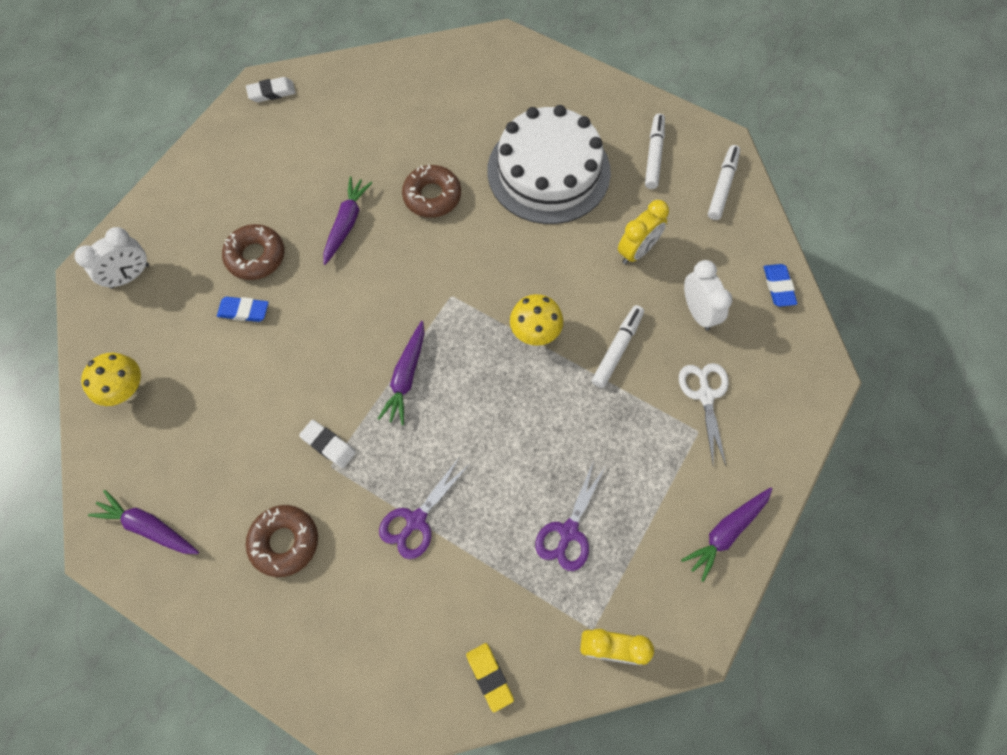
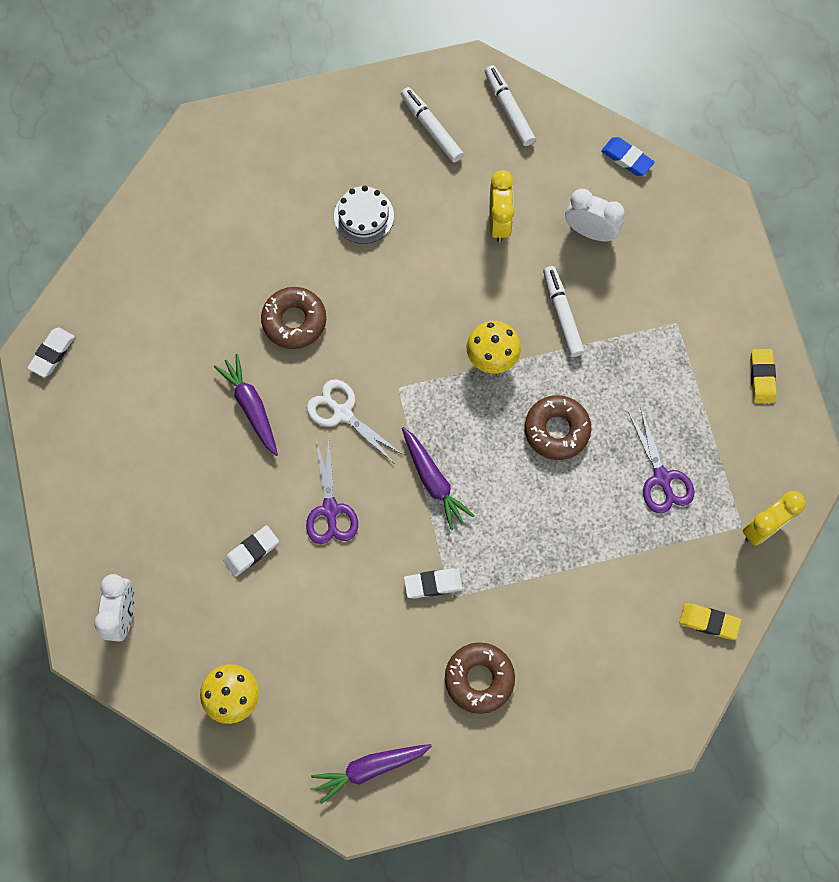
camera: 45 degrees left, 5 degrees up
blue eraser [217,297,269,322] -> white eraser [223,526,279,576]
brown donut [222,224,285,280] -> brown donut moved to [524,395,591,460]
purple scissors [379,458,470,559] -> purple scissors moved to [306,437,358,544]
white cake [487,105,611,224] -> white cake [334,186,394,244], size x0.45
white scissors [679,363,729,466] -> white scissors moved to [307,379,403,463]
purple carrot [681,487,772,582] -> yellow eraser [750,349,776,403]

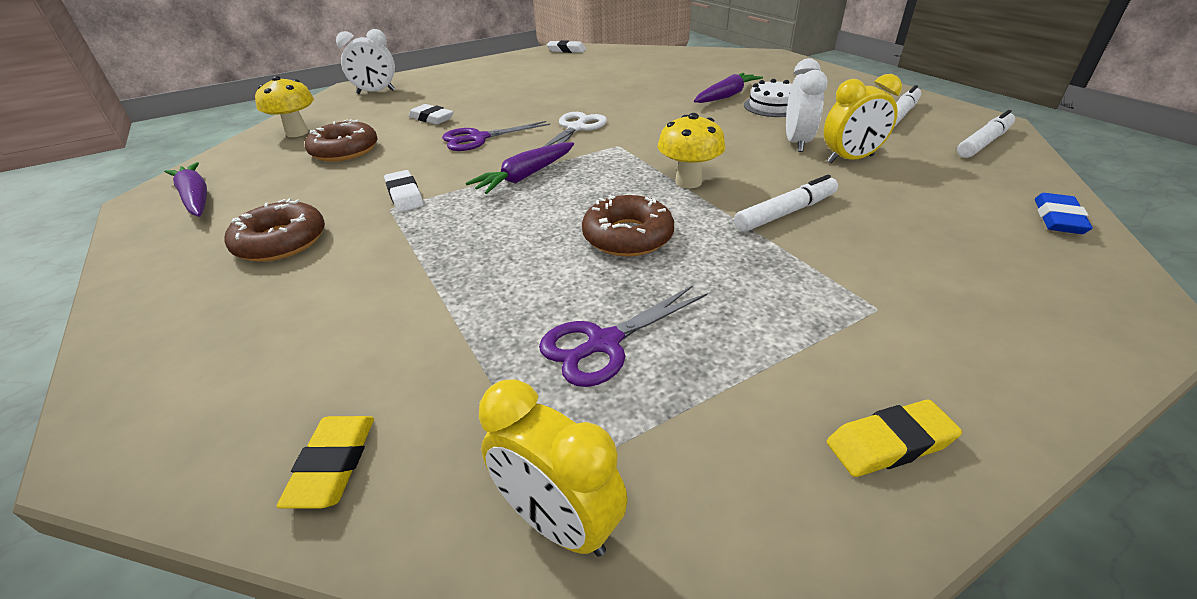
camera: 75 degrees right, 35 degrees down
purple carrot [214,354,278,456] -> purple carrot moved to [694,73,763,103]
brown donut [261,287,326,349] -> brown donut moved to [305,119,378,162]
white clock [565,189,625,241] -> white clock moved to [786,58,828,152]

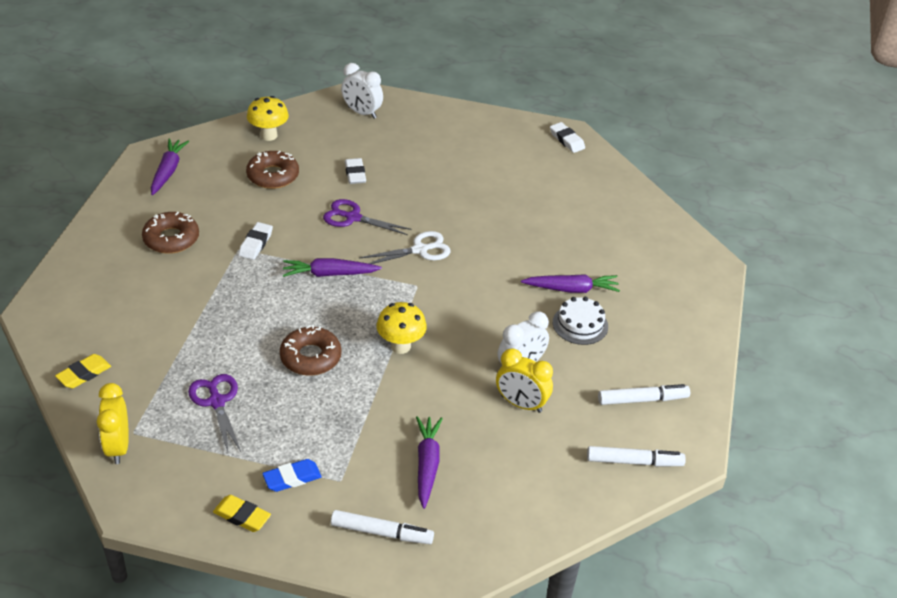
camera: 40 degrees right, 5 degrees up
purple scissors [539,285,708,387] -> purple scissors turned 60 degrees clockwise [188,374,241,452]
white marker [734,175,838,232] -> white marker moved to [331,510,434,544]
blue eraser [1035,193,1093,234] -> blue eraser moved to [262,459,322,492]
none -> purple carrot [416,416,443,509]

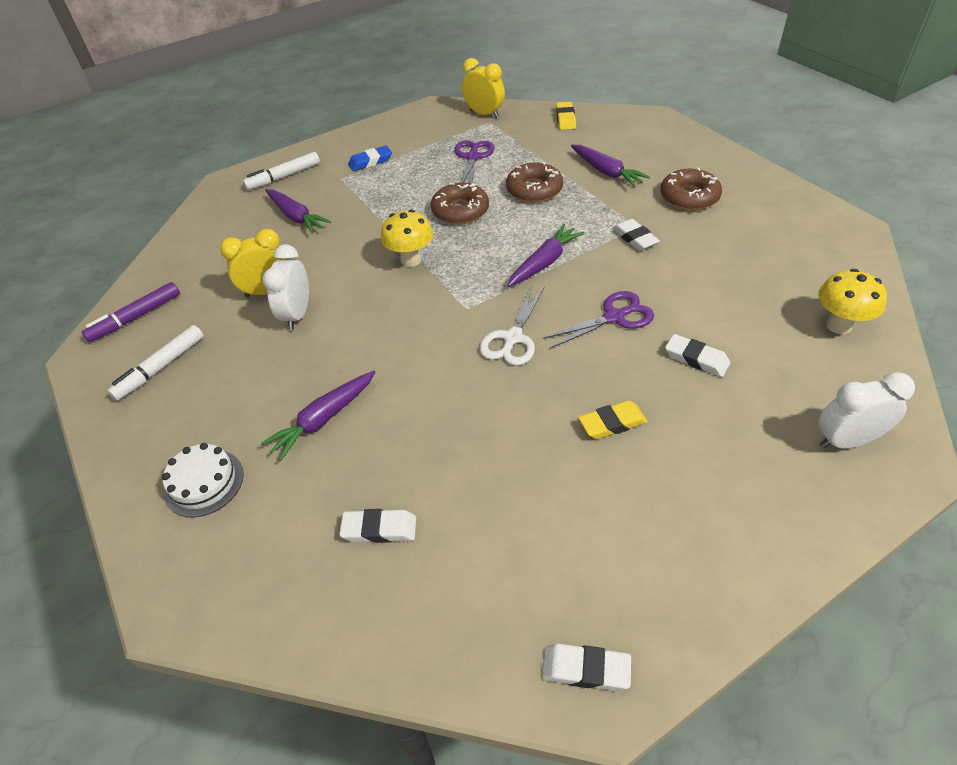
camera: 140 degrees right, 5 degrees up
purple carrot [151,139,189,195] -> purple carrot moved to [571,145,650,187]
purple scissors [188,374,241,452] -> purple scissors turned 105 degrees counterclockwise [454,141,494,184]
yellow eraser [213,495,271,532] -> yellow eraser moved to [578,400,648,439]
brown donut [246,151,299,189] -> brown donut moved to [506,162,563,203]
blue eraser [262,459,322,492] -> blue eraser turned 45 degrees clockwise [348,145,392,171]
white cake [553,297,608,345] -> white cake moved to [162,443,244,518]
white marker [587,446,686,467] -> purple marker [82,282,180,342]
none -> white eraser [339,509,416,543]

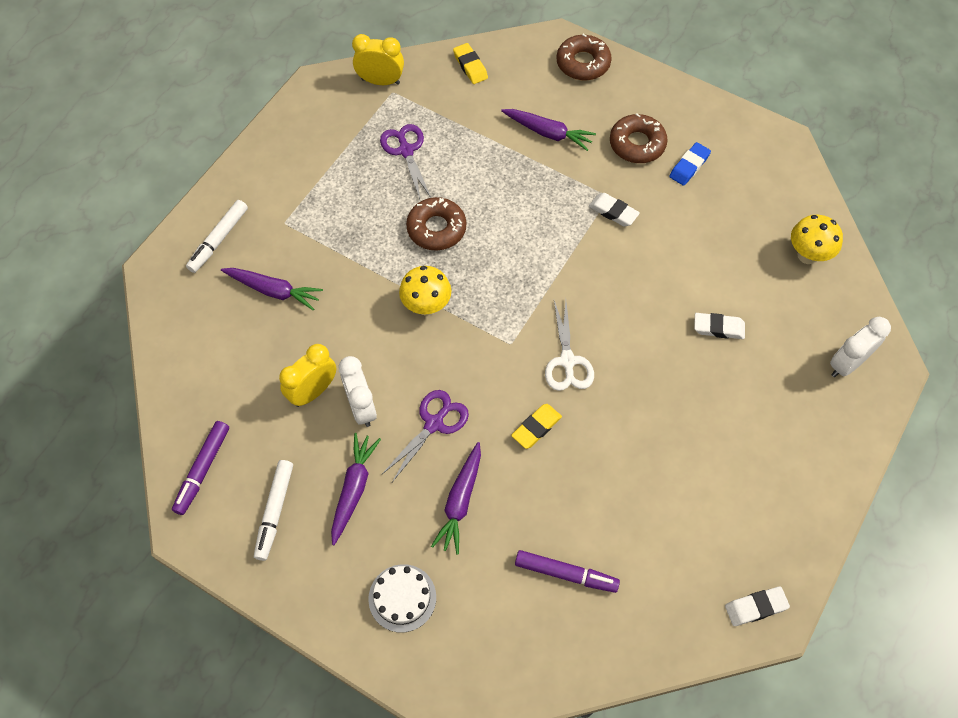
camera: 30 degrees left, 15 degrees up
white eraser [339,509,416,543] -> purple marker [515,550,620,593]
blue eraser [348,145,392,171] -> blue eraser moved to [669,142,711,186]
brown donut [506,162,563,203] -> brown donut moved to [557,34,611,80]
purple carrot [507,224,585,287] -> purple carrot moved to [331,433,381,545]
purple scissors [543,291,654,349] -> purple scissors moved to [381,390,469,482]
yellow eraser [578,400,648,439] -> yellow eraser moved to [511,404,562,449]

